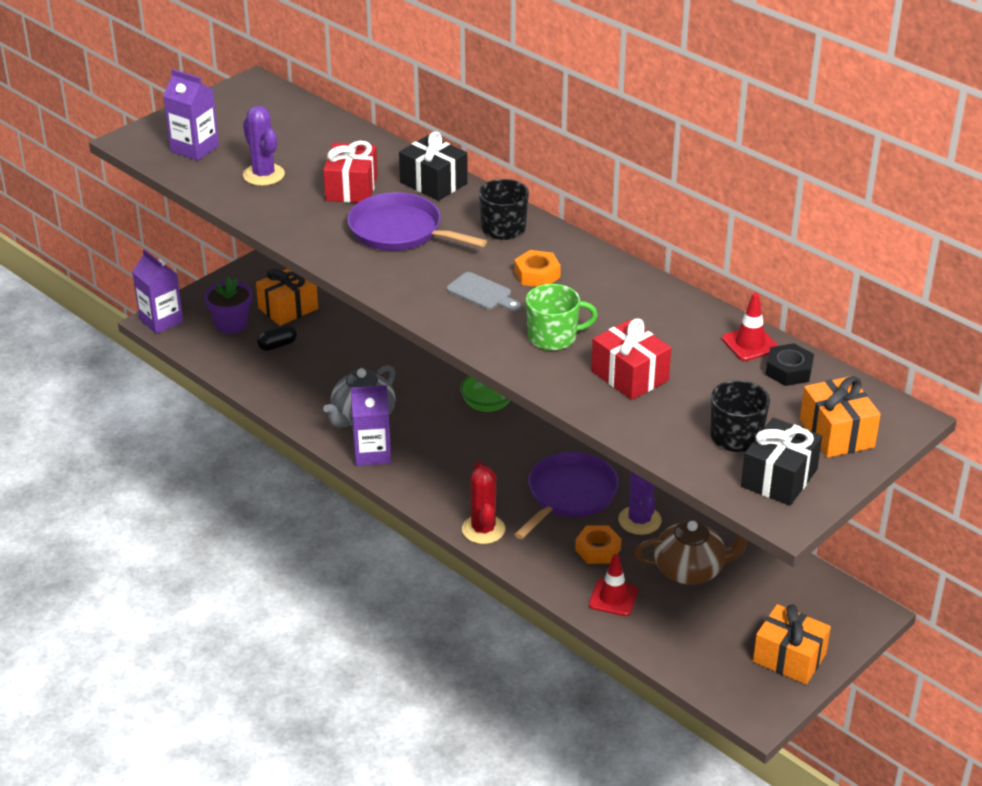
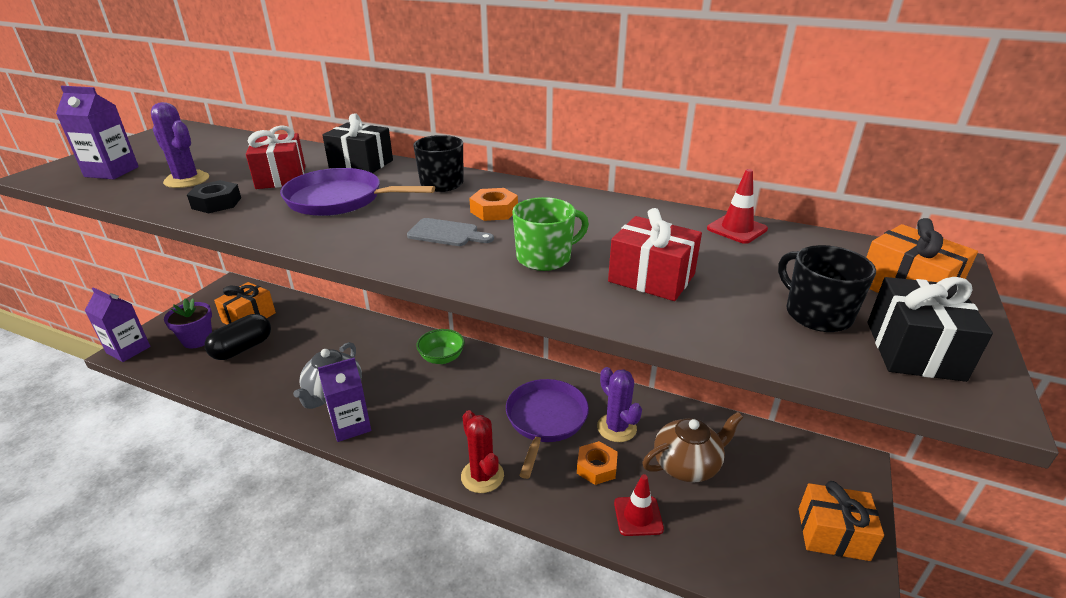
camera: 20 degrees left, 5 degrees down
black capsule [257,325,297,351] -> black capsule [205,314,271,360], size x1.76
black nut [765,343,814,386] -> black nut moved to [187,180,241,213]

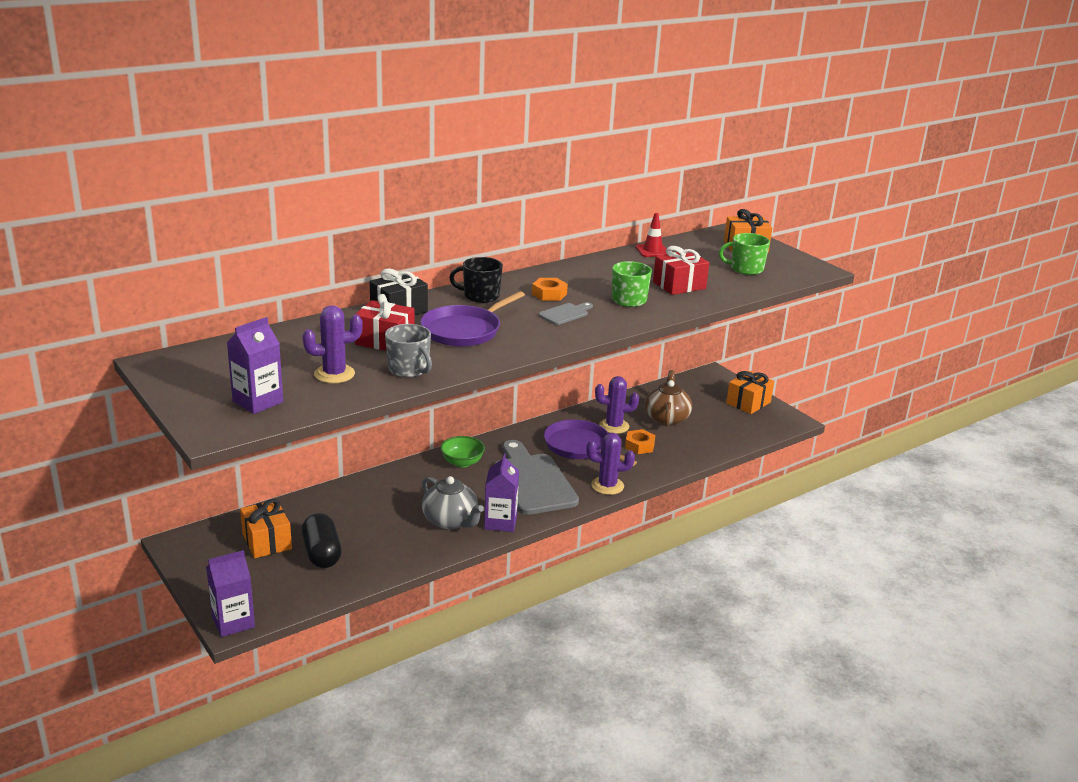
camera: 60 degrees left, 5 degrees down
purple flower pot [164,298,212,348] -> none
black nut [187,180,241,213] -> grey mug [385,324,432,378]
red cactus [461,410,504,493] -> purple cactus [587,432,635,495]
red traffic cone [614,474,664,536] -> none
black mug [778,245,876,332] -> green mug [719,233,770,275]
black gift [868,277,993,382] -> none
none -> grey cutting board [495,440,579,515]

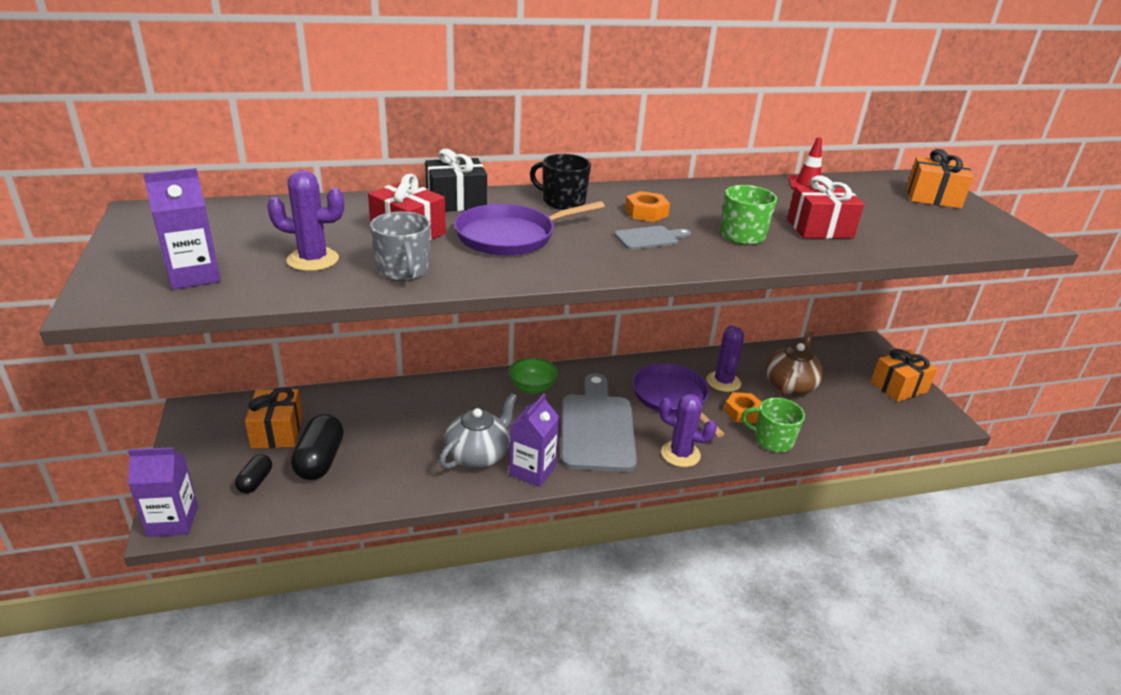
camera: 20 degrees right, 5 degrees up
grey teapot [422,476,484,529] -> grey teapot turned 120 degrees counterclockwise [439,393,517,469]
purple cactus [595,376,639,434] -> purple cactus turned 75 degrees clockwise [706,325,744,392]
green mug [719,233,770,275] -> green mug moved to [741,398,805,452]
none -> black capsule [235,454,272,493]

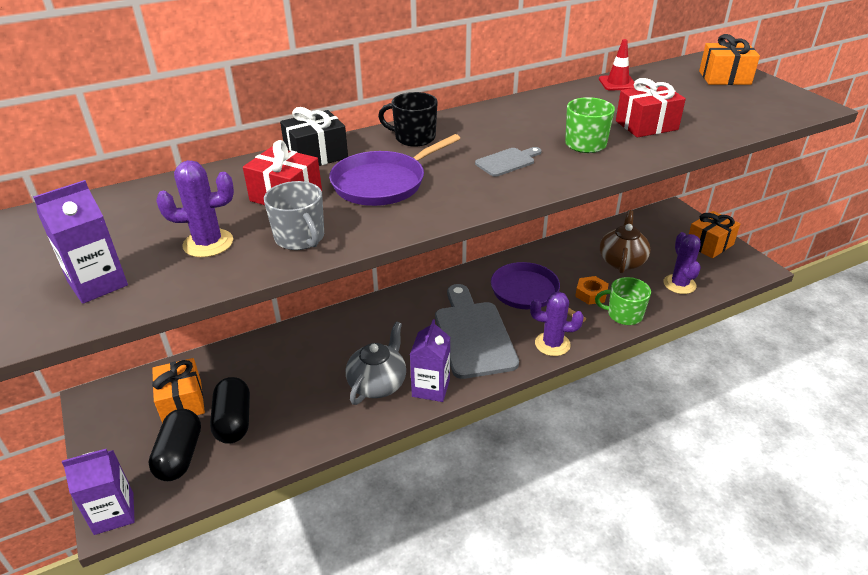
camera: 10 degrees left, 5 degrees up
black capsule [235,454,272,493] -> black capsule [148,409,201,481], size x1.76
green bowl [508,358,558,394] -> none
orange nut [625,191,670,222] -> none
purple cactus [706,325,744,392] -> purple cactus moved to [663,232,701,294]

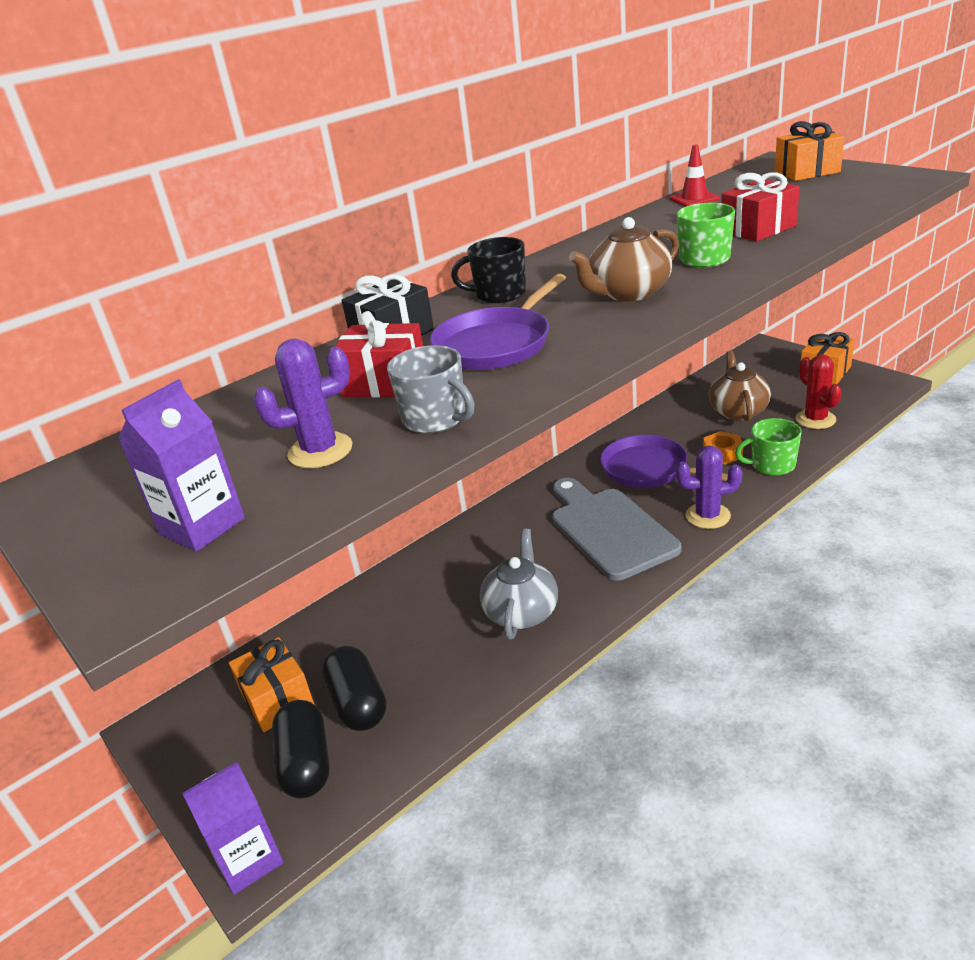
camera: 10 degrees left, 5 degrees down
purple carton [410,319,450,402] -> none
grey cutting board [475,147,542,177] -> brown teapot [569,217,679,302]
purple cactus [663,232,701,294] -> red cactus [796,354,842,429]

